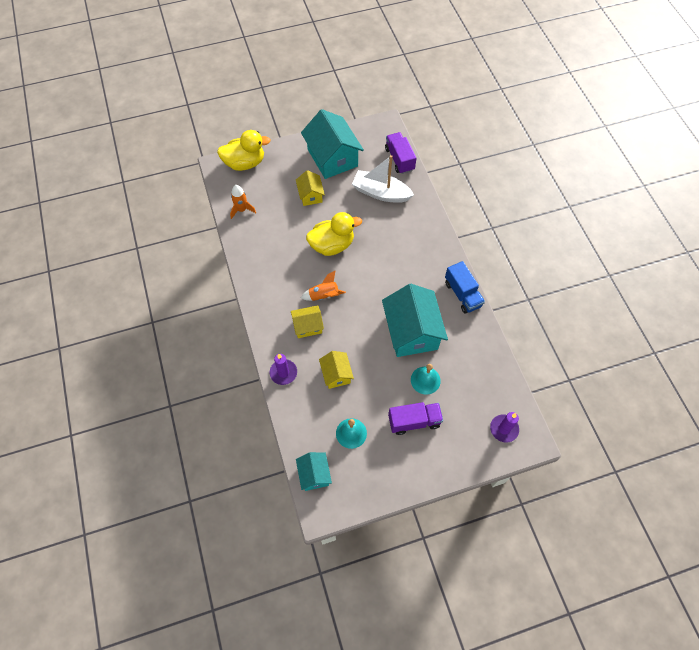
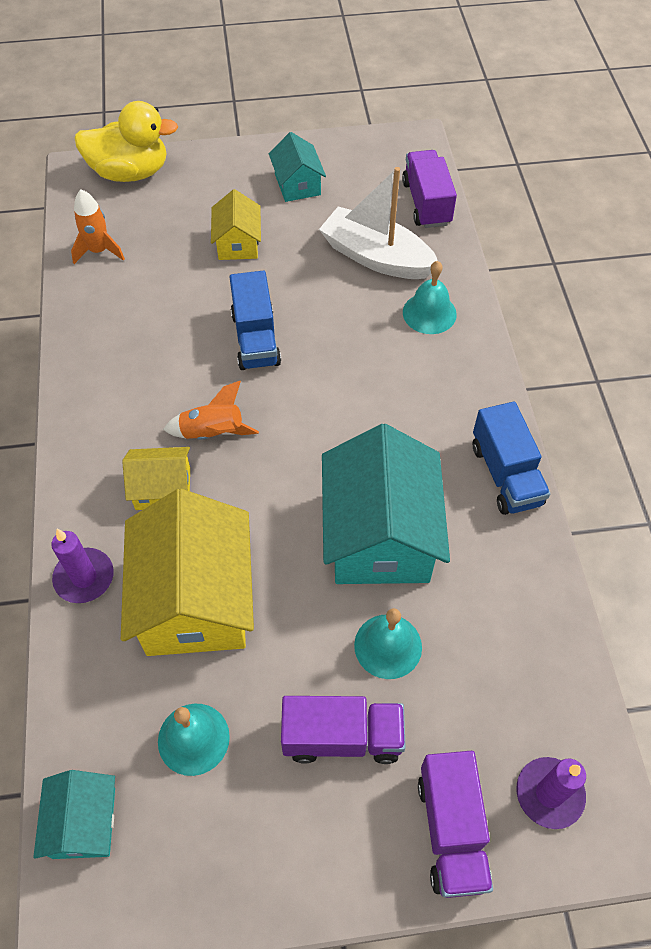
camera: 10 degrees right, 5 degrees down
turquoise house [301,109,364,179] -> turquoise house [269,132,326,202], size x0.52
yellow duck [306,212,362,256] -> blue truck [230,271,281,370]
yellow house [319,351,354,389] -> yellow house [121,489,254,656], size x1.93
none -> turquoise bell [403,261,457,334]
none -> purple truck [418,751,493,898]

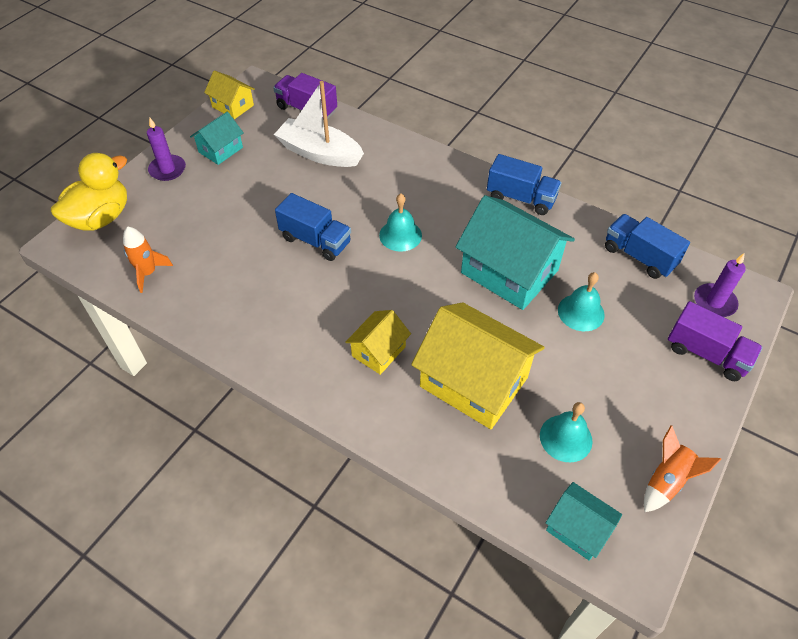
camera: 50 degrees left, 5 degrees down
purple candle [51,529,114,603] -> purple candle moved to [147,117,186,181]
orange rocket [163,381,259,440] -> orange rocket moved to [644,425,721,512]
yellow house [211,189,261,260] -> yellow house moved to [204,70,255,119]
turquoise house [269,132,326,202] -> turquoise house turned 75 degrees counterclockwise [190,112,244,165]
purple truck [281,696,406,764] -> none
white boat [319,167,438,279] -> white boat turned 45 degrees clockwise [274,81,364,167]
turquoise bell [403,261,457,334] -> turquoise bell moved to [379,194,422,252]
none -> blue truck [605,214,690,279]

